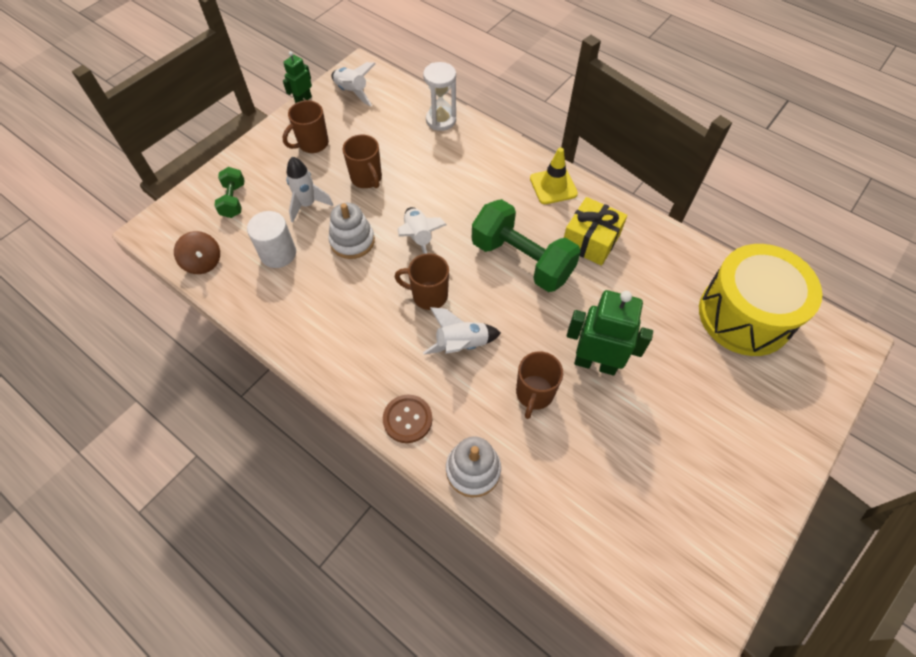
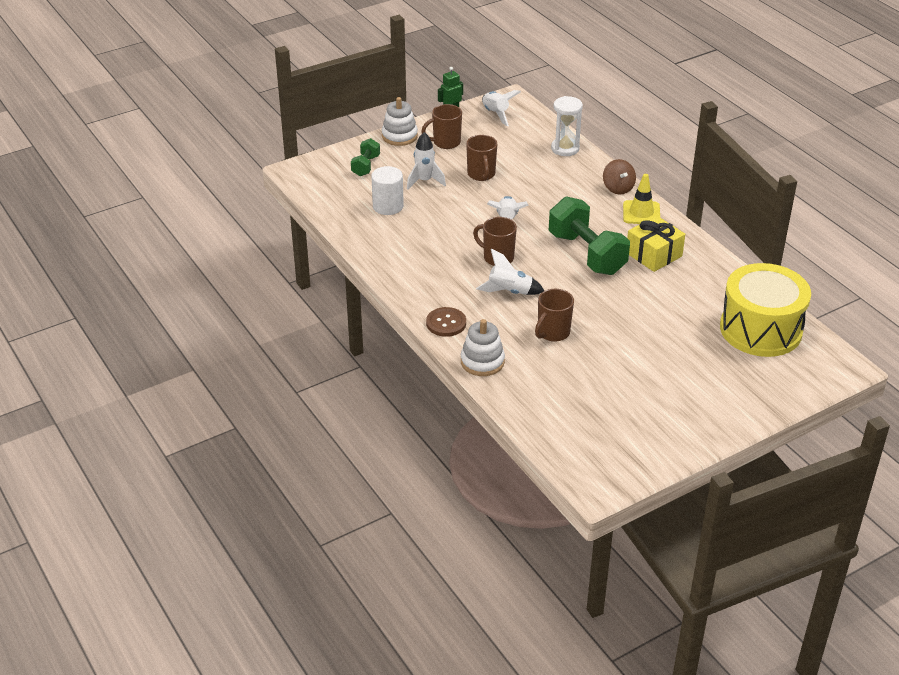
camera: 20 degrees right, 20 degrees down
brown spinning top [174,231,220,274] -> brown spinning top moved to [603,159,636,195]
white stacking toy [328,203,375,259] -> white stacking toy moved to [382,97,418,146]
green robot [567,290,653,375] -> none

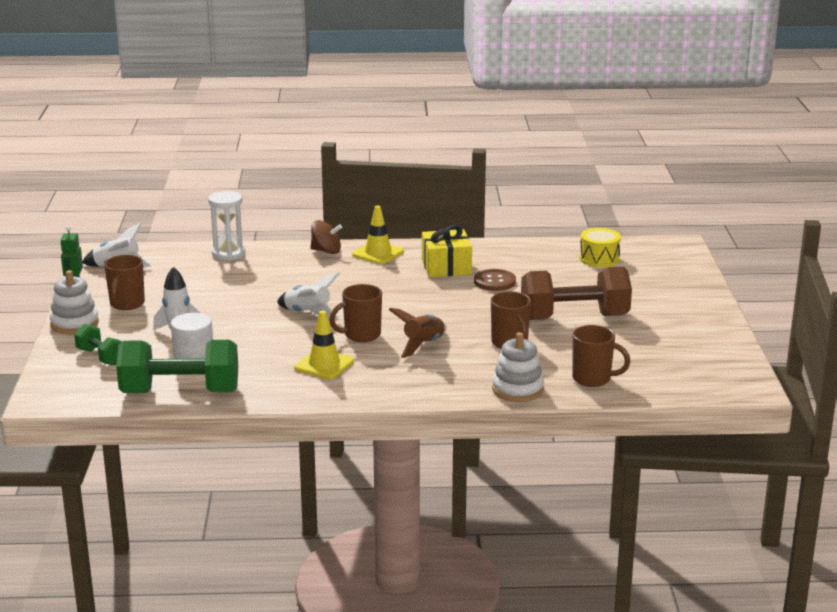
camera: 60 degrees left, 15 degrees down
brown button [426,307,466,337] -> brown button moved to [474,269,516,291]
brown mug [466,135,497,181] -> brown mug moved to [572,325,631,387]
white rocket [476,249,544,295] -> brown rocket [389,308,447,358]
green dumbbell [549,196,630,275] -> green dumbbell moved to [116,340,238,393]
yellow drum [720,263,811,357] -> yellow drum [580,228,621,267], size x0.49
none -> yellow traffic cone [294,311,354,379]
none -> brown dumbbell [521,267,632,320]

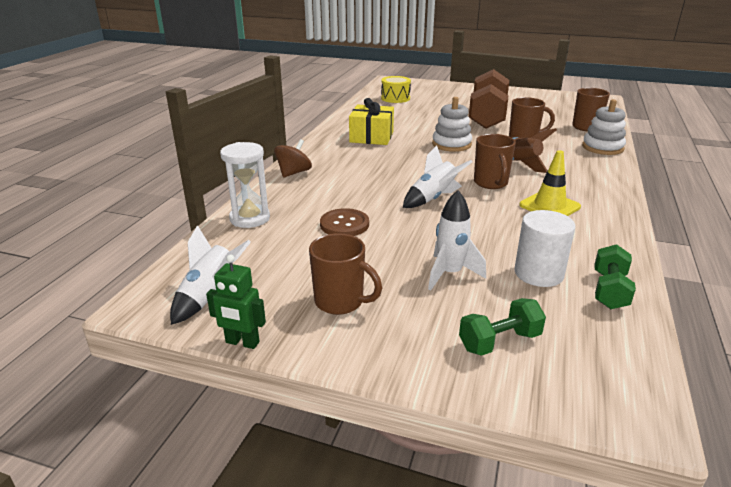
camera: 70 degrees left, 5 degrees up
white stacking toy [50,270,99,334] -> white stacking toy moved to [432,97,472,152]
green dumbbell [116,340,238,393] -> green dumbbell [595,244,636,309], size x0.51
yellow traffic cone [352,206,404,264] -> none
brown button [474,269,516,291] -> brown button moved to [320,208,369,236]

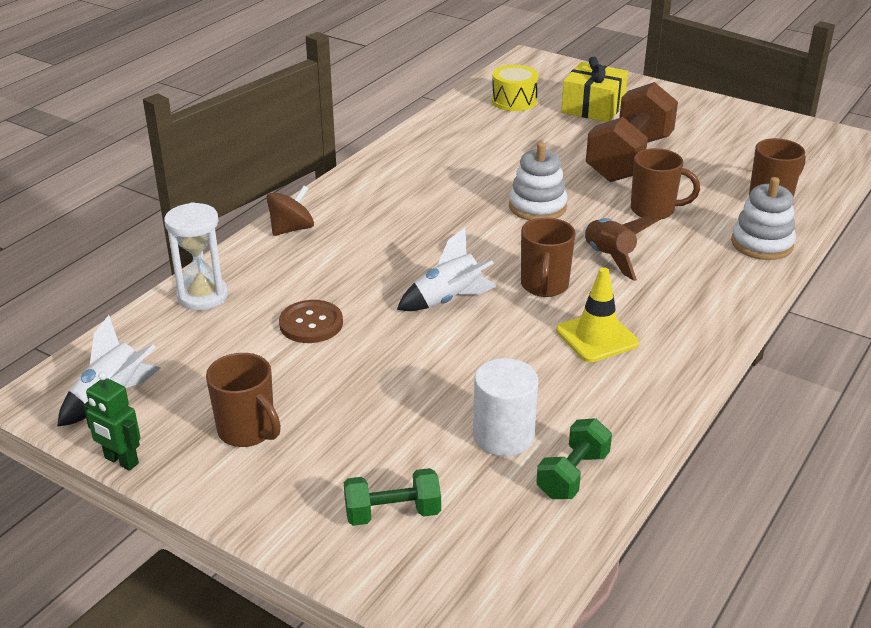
camera: 15 degrees right, 5 degrees up
yellow gift [349,98,394,145] -> yellow gift moved to [561,57,628,122]
white rocket [428,190,486,291] -> none

